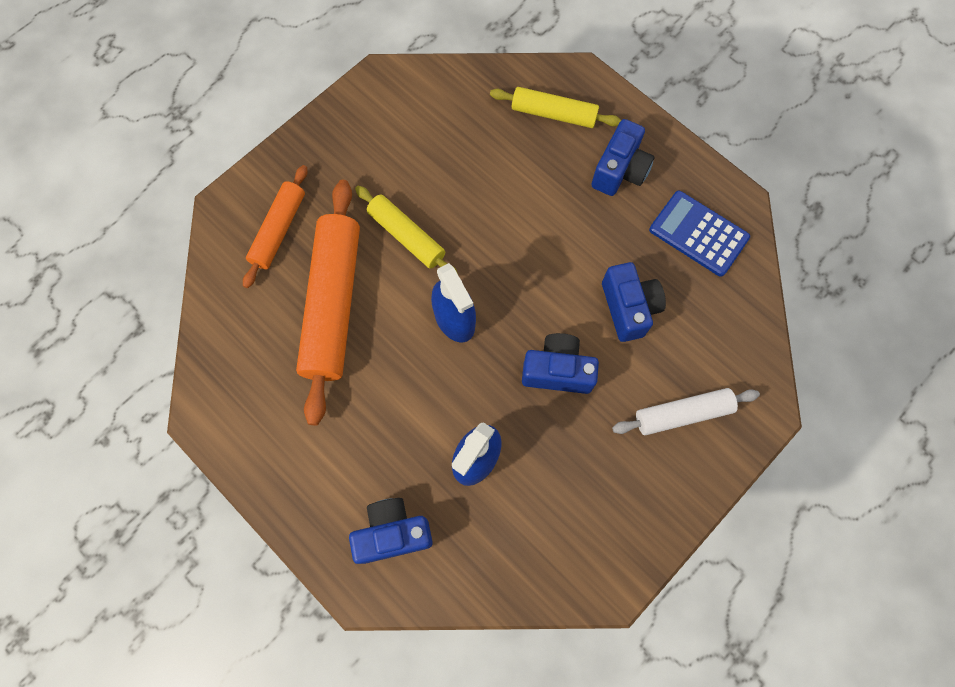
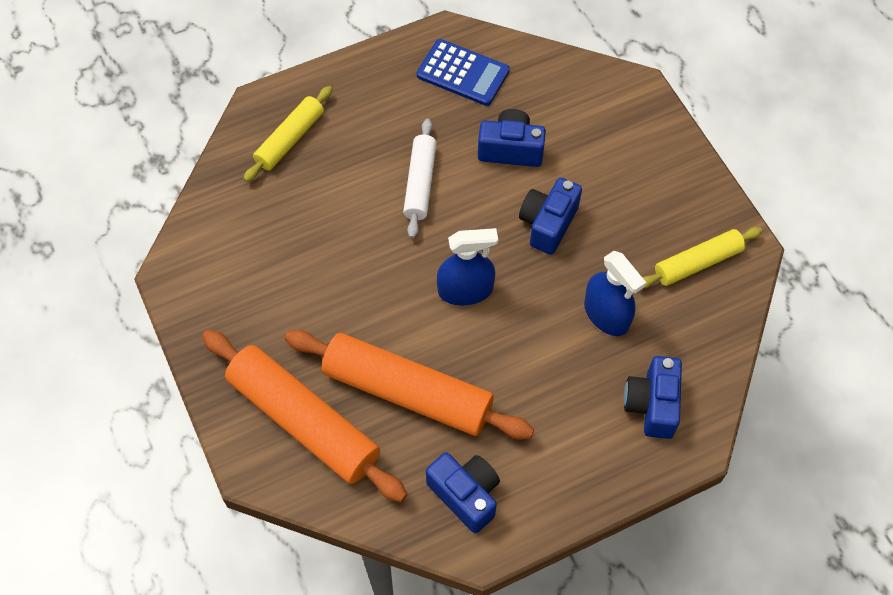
camera: 70 degrees left, 10 degrees down
orange rolling pin [243,165,307,288] -> orange rolling pin [202,330,407,502], size x1.75
yellow rolling pin [355,186,458,274] -> yellow rolling pin moved to [642,227,763,288]
blue camera [591,119,655,196] -> blue camera moved to [426,452,500,533]
white rolling pin [612,388,760,435] -> white rolling pin moved to [403,119,437,238]
blue calculator [649,191,750,277] -> blue calculator turned 120 degrees counterclockwise [417,39,510,106]

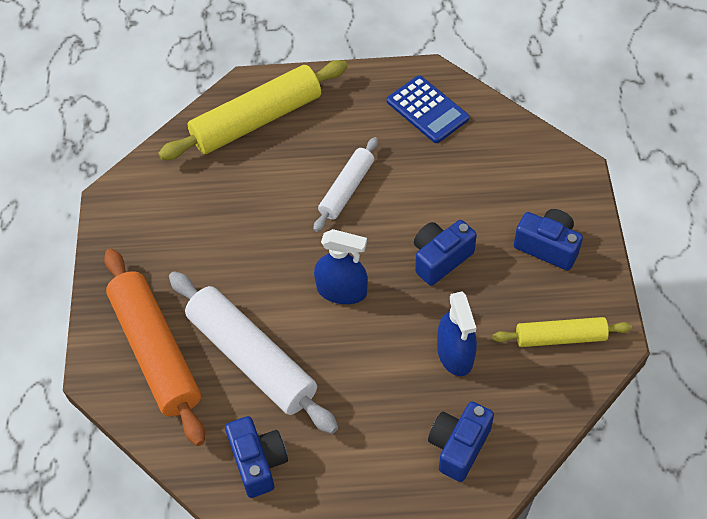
camera: 25 degrees right, 5 degrees down
yellow rolling pin [243,86,332,182] -> yellow rolling pin [158,60,347,160], size x1.75
orange rolling pin [285,330,534,439] -> white rolling pin [169,271,338,434]
blue camera [478,109,546,167] -> blue camera moved to [514,209,583,271]

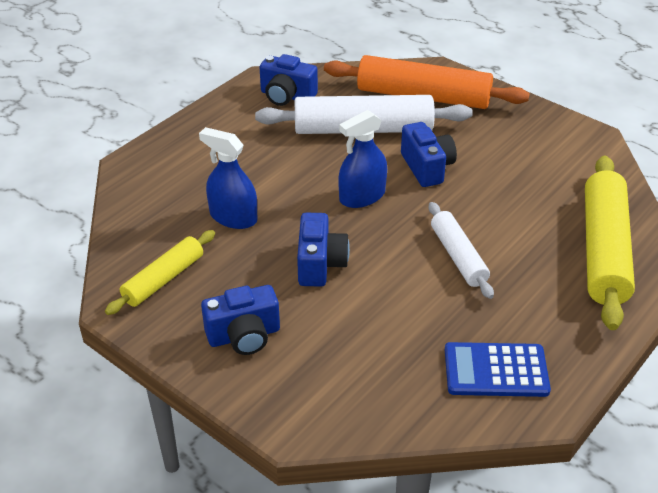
camera: 130 degrees right, 15 degrees down
blue camera [428,401,494,482] -> blue camera moved to [401,122,457,187]

